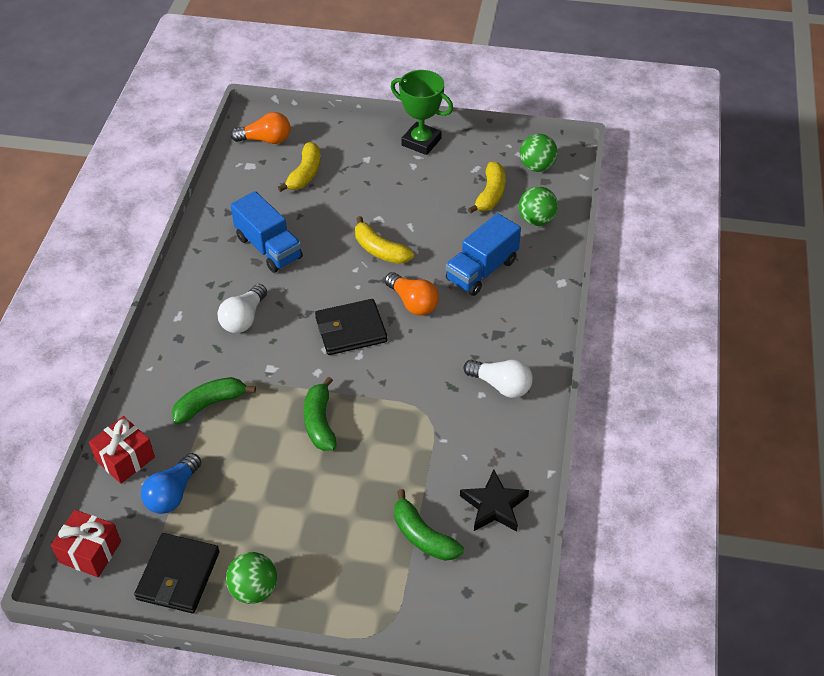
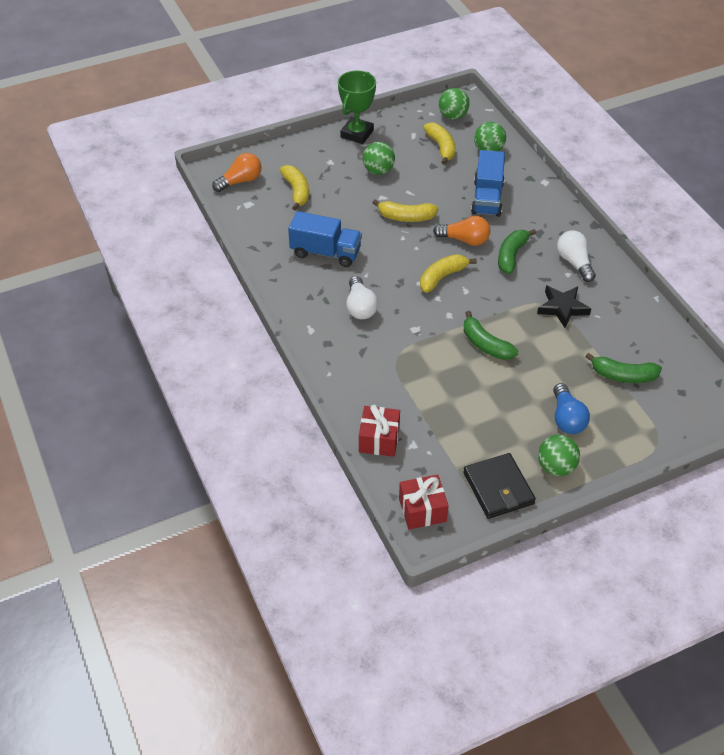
camera: 35 degrees left, 0 degrees up
blue light bulb [141,453,201,514] -> blue light bulb moved to [553,383,590,434]
green banana [172,377,256,424] -> green banana moved to [498,229,536,274]
black wallet [315,299,387,355] -> yellow banana [420,254,477,293]
green trophy [391,70,453,155] -> green trophy turned 60 degrees counterclockwise [338,70,376,144]
black star [460,469,529,531] -> black star moved to [537,286,591,328]
white light bulb [464,359,533,398] -> white light bulb turned 105 degrees counterclockwise [557,231,596,282]
none -> green ball [363,142,395,175]

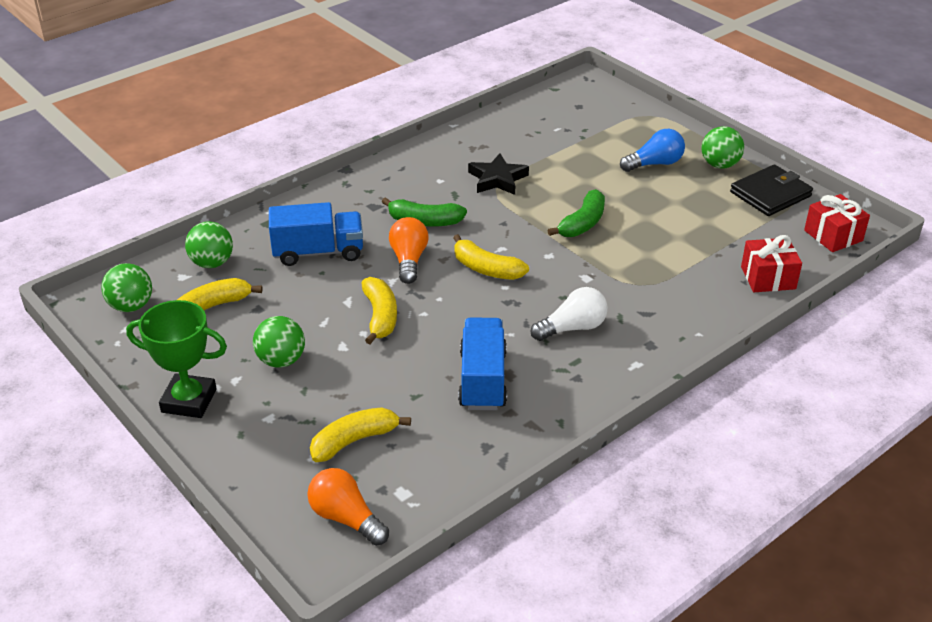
camera: 105 degrees left, 10 degrees down
white light bulb [557,231,596,282] -> none
green banana [585,353,662,383] -> none

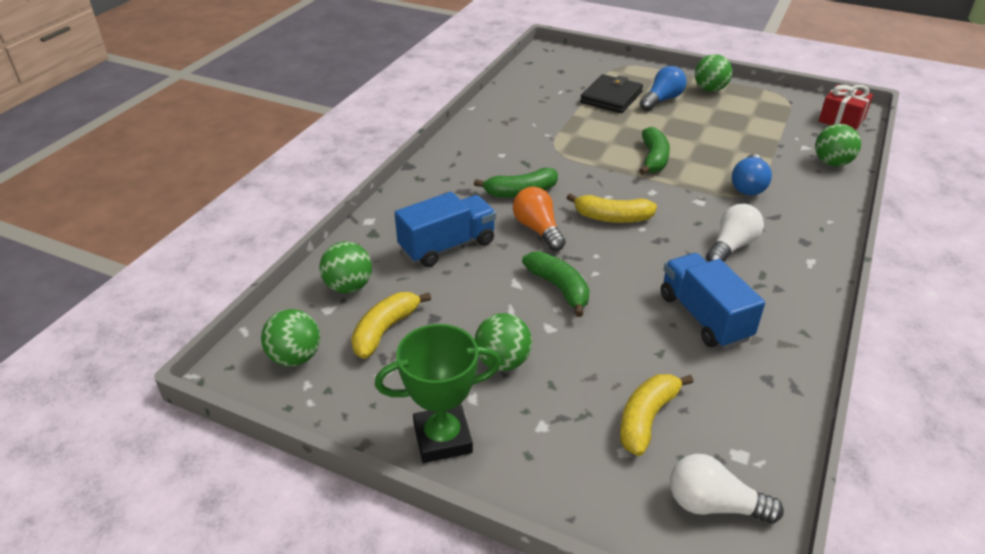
camera: 25 degrees left, 0 degrees up
orange light bulb [307,468,389,546] -> white light bulb [670,454,784,524]
yellow banana [362,277,397,344] -> green banana [522,251,590,317]
black star [468,153,529,195] -> none
black wallet [730,164,813,216] -> black wallet moved to [580,74,643,113]
red gift [741,235,802,292] -> green ball [815,124,861,166]
none -> blue light bulb [732,154,772,195]

